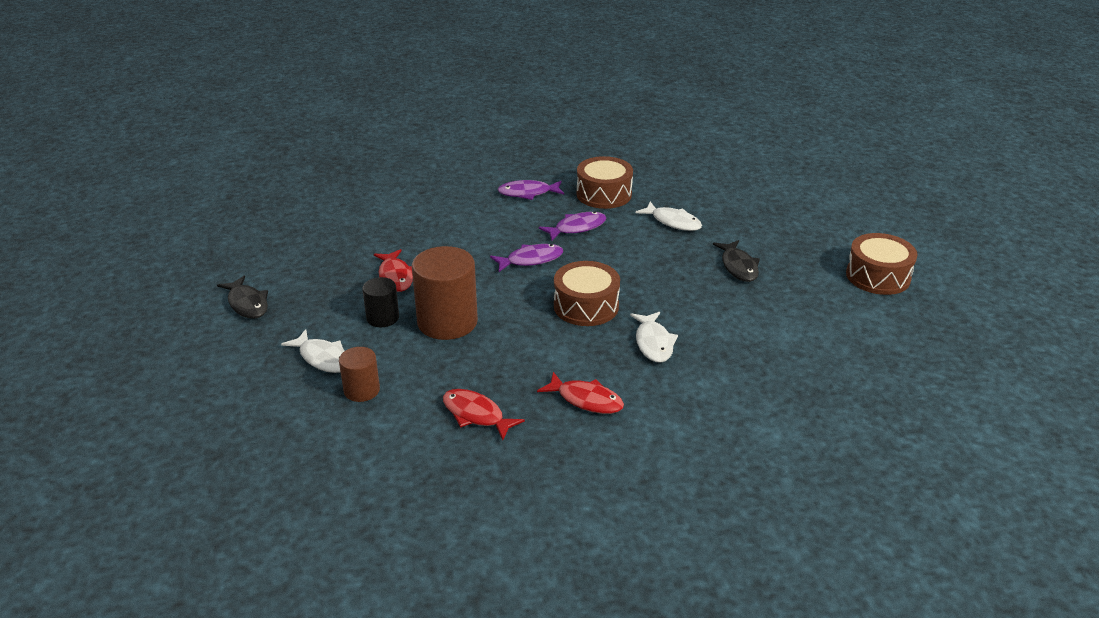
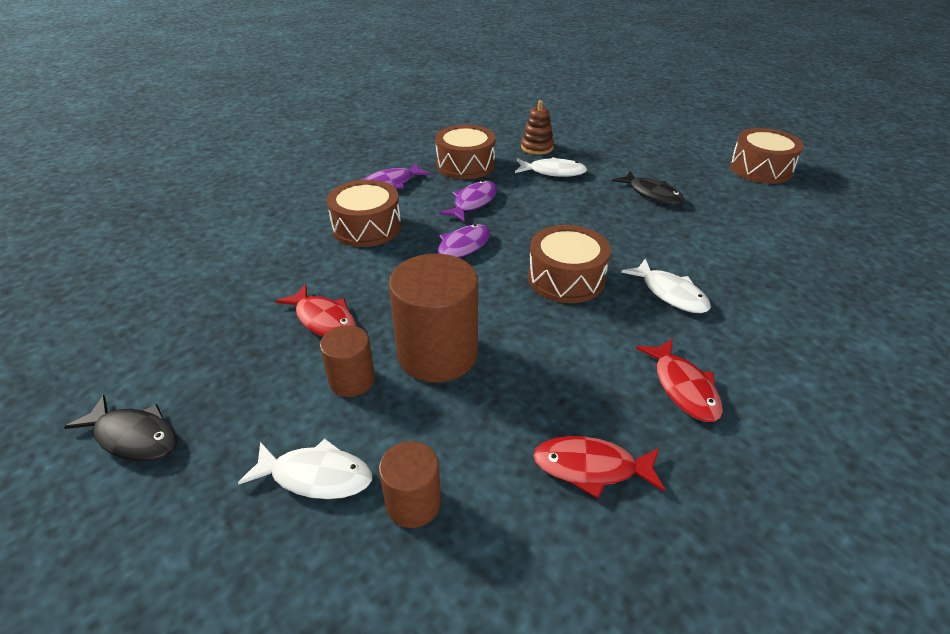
camera: 30 degrees left, 5 degrees up
black cylinder [362,277,399,327] -> brown cylinder [320,325,375,397]
red fish [537,372,624,414] -> red fish turned 75 degrees clockwise [636,339,723,422]
none -> brown drum [327,180,401,247]
none -> brown stacking toy [521,100,554,155]

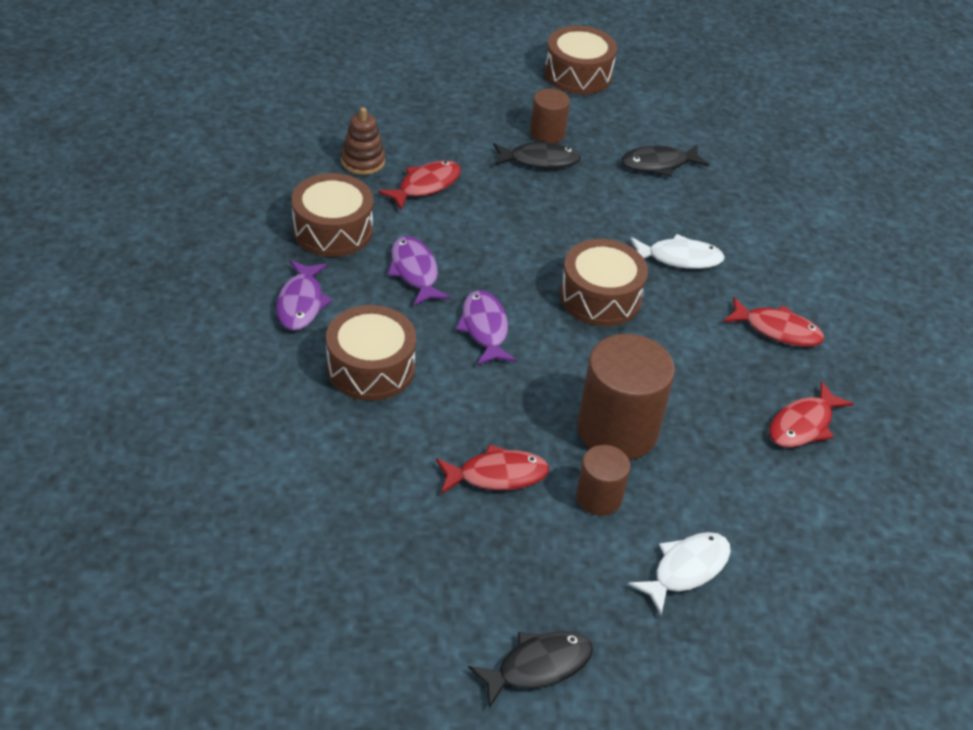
camera: 55 degrees left, 5 degrees up
brown cylinder [379,441,441,528] -> brown cylinder moved to [530,88,570,143]
white fish [515,157,587,177] -> red fish [378,160,461,210]
none -> black fish [621,144,709,177]

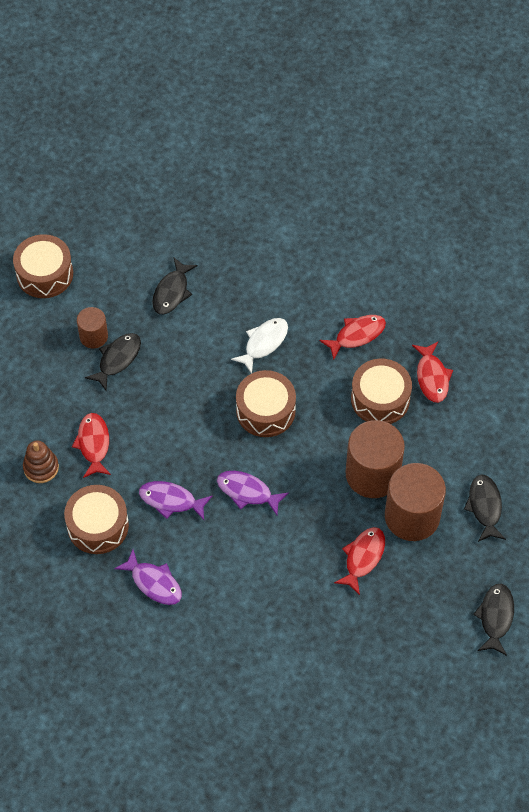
camera: 50 degrees left, 15 degrees up
brown drum [326,305,416,401] -> brown drum moved to [351,359,412,424]
brown cylinder [576,445,630,516] -> brown cylinder [385,463,446,541], size x1.84
white fish [628,532,731,615] -> black fish [464,474,506,542]

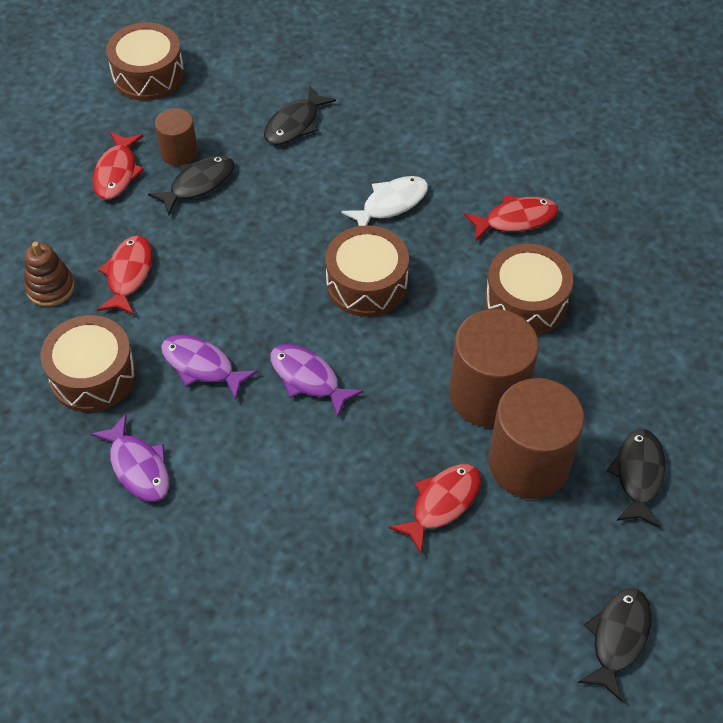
camera: 15 degrees right, 5 degrees down
red fish [412,342,453,403] -> red fish moved to [93,132,144,200]

